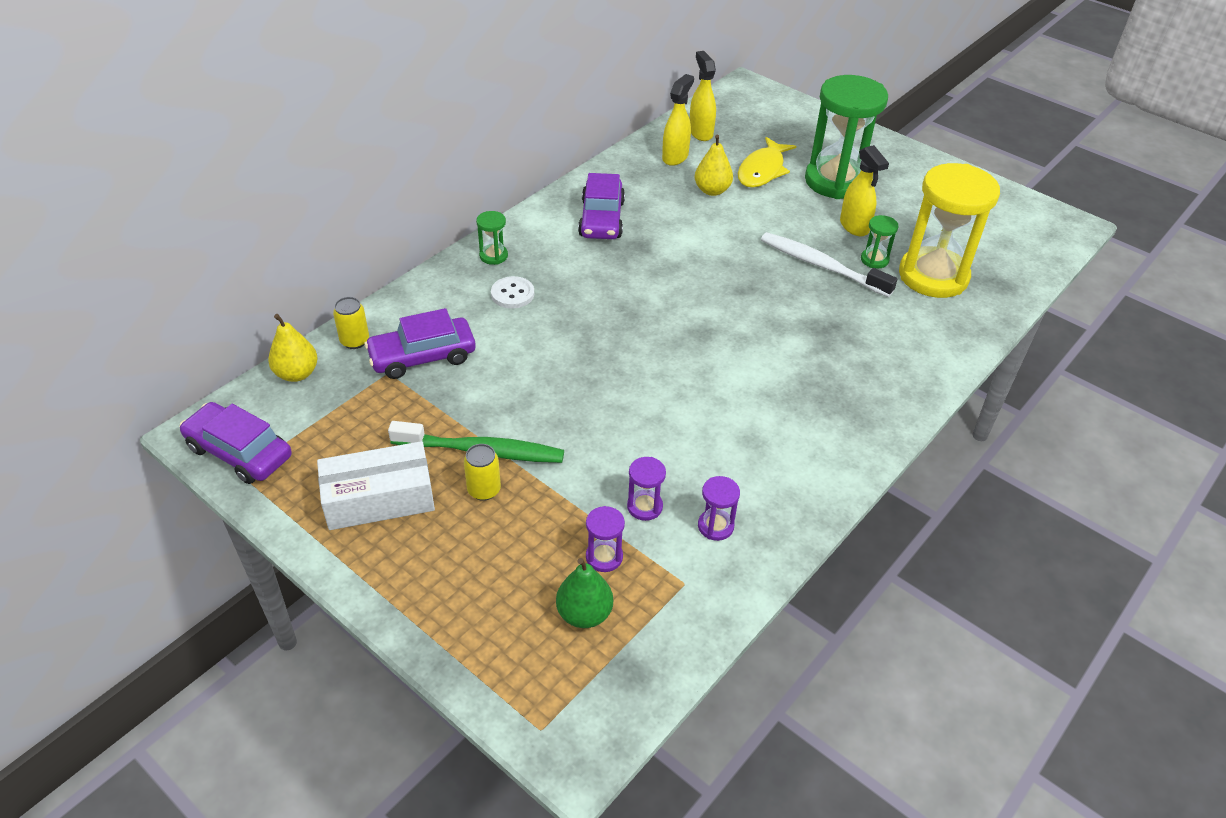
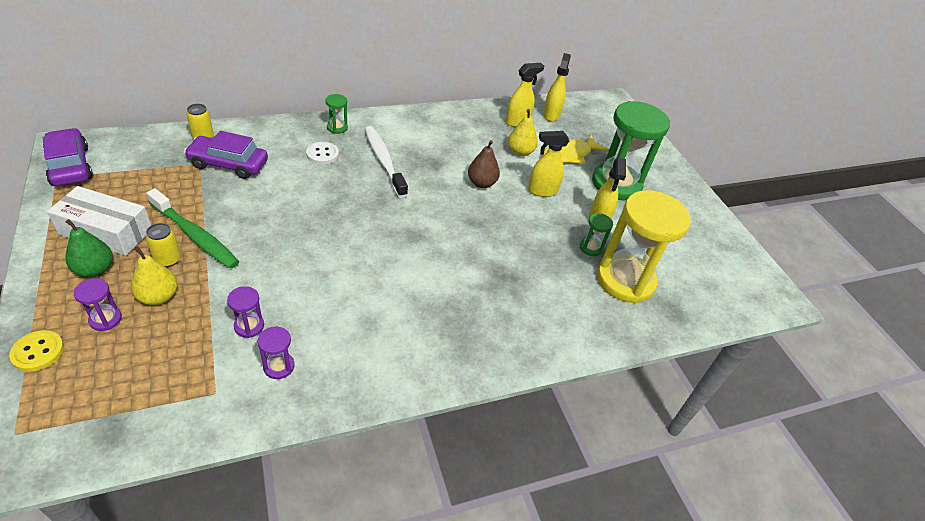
camera: 25 degrees right, 0 degrees up
yellow pear [268,314,318,382] -> yellow pear moved to [131,247,177,305]
green pear [556,558,613,628] -> green pear moved to [65,219,113,277]
purple car [578,173,625,239] -> none
purple hourglass [586,506,625,572] -> purple hourglass moved to [74,278,122,331]
white toothbrush [761,232,898,297] -> white toothbrush moved to [365,126,408,198]
none -> yellow button [9,330,64,372]
none -> brown pear [468,140,500,188]
none -> yellow spray bottle [528,131,569,197]

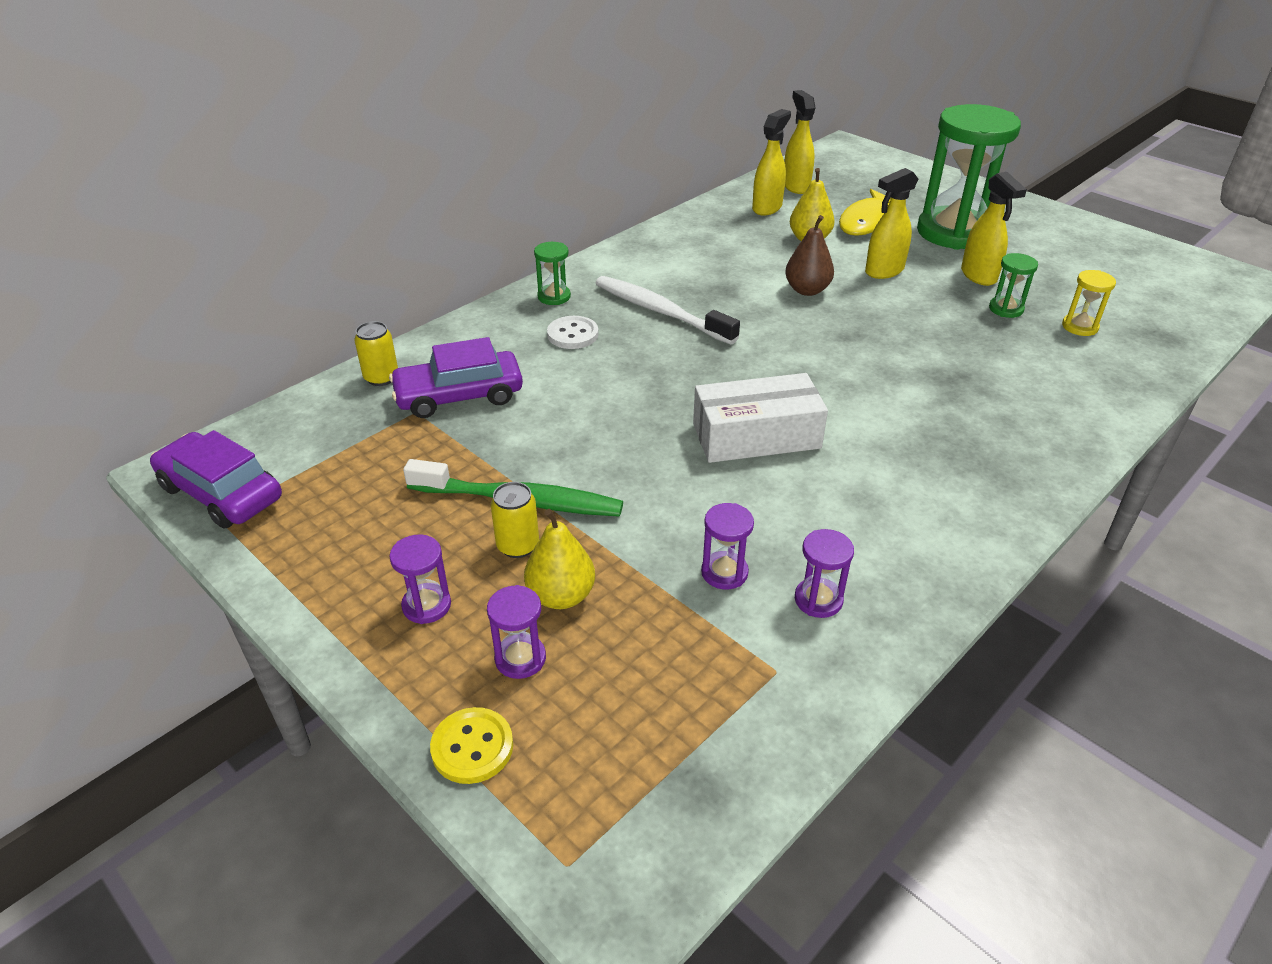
camera: 20 degrees left, 5 degrees down
white box [47,186,151,256] -> white box moved to [693,373,828,463]
green pear [65,219,113,277] -> purple hourglass [389,535,451,624]
yellow hourglass [597,190,691,303] -> yellow hourglass [1062,270,1116,336], size x0.41

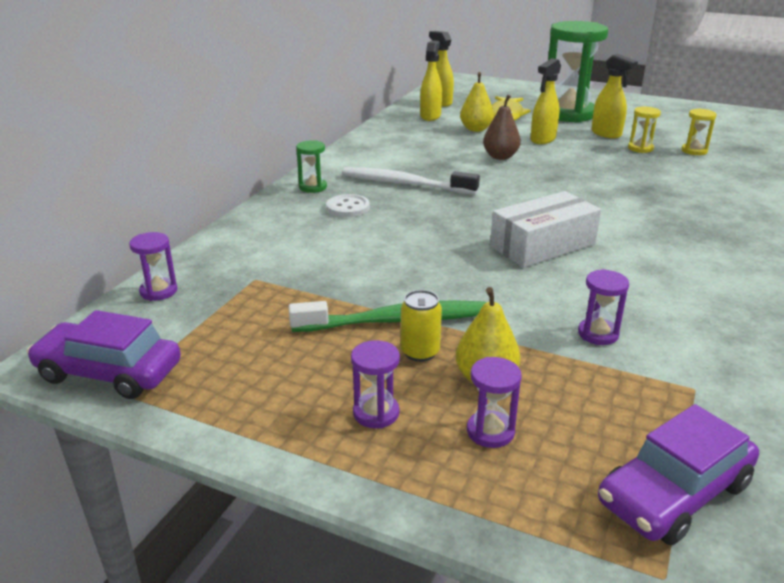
camera: 20 degrees left, 10 degrees down
yellow can [354,321,398,386] -> none
purple car [389,337,523,418] -> purple car moved to [598,404,759,545]
yellow button [430,707,513,784] -> none
purple hourglass [795,529,854,618] -> purple hourglass moved to [129,232,177,301]
green hourglass [989,253,1038,318] -> yellow hourglass [628,107,661,153]

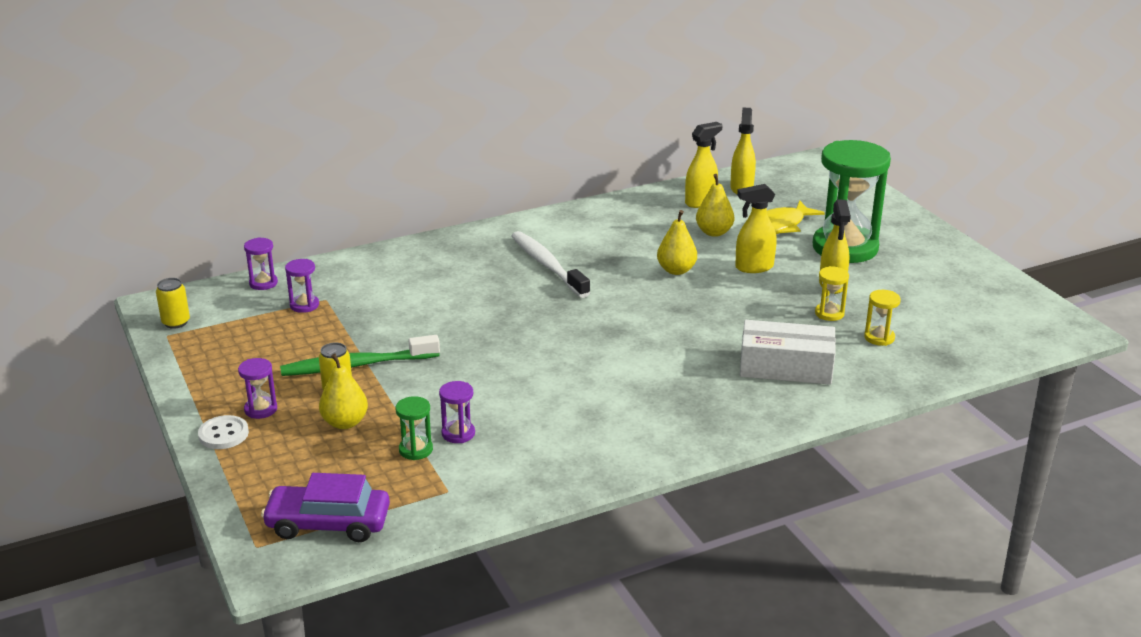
camera: 40 degrees right, 0 degrees up
purple car [27,310,181,399] -> yellow can [156,278,190,329]
green toothbrush [289,300,486,332] -> green toothbrush turned 135 degrees clockwise [280,335,440,376]
green hourglass [296,140,327,193] -> green hourglass moved to [396,396,433,460]
white button [326,194,370,217] -> white button moved to [198,415,249,449]
purple hourglass [467,357,522,448] -> purple hourglass moved to [285,259,319,313]
brown pear [483,95,521,160] -> yellow pear [657,210,697,275]
white box [490,191,601,268] -> white box moved to [740,320,836,385]

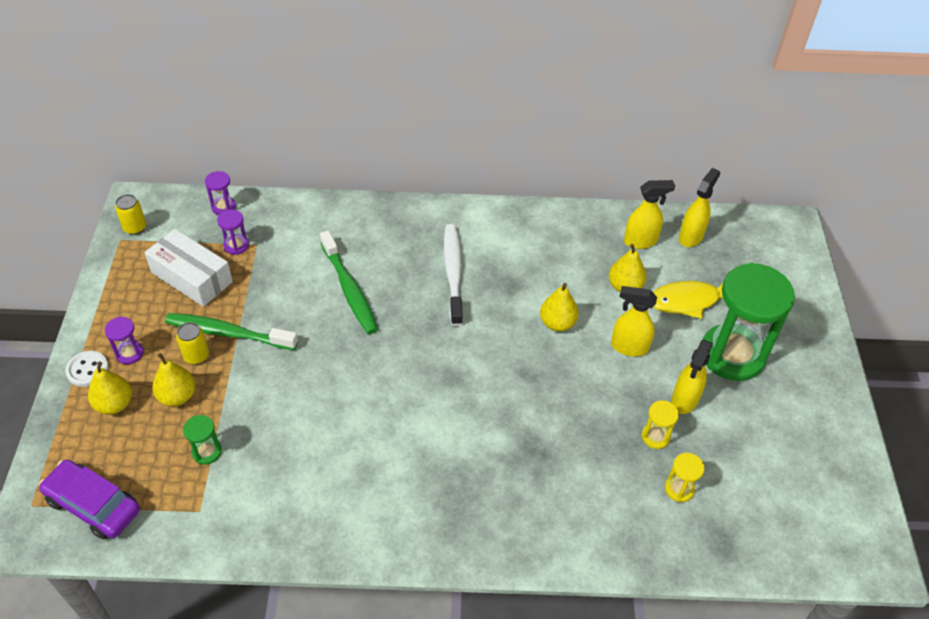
camera: 25 degrees right, 20 degrees up
purple hourglass [439,381,475,443] -> none
white box [740,320,836,385] -> white box moved to [144,229,233,307]
none -> yellow pear [88,361,132,415]
none -> green toothbrush [320,231,378,334]

